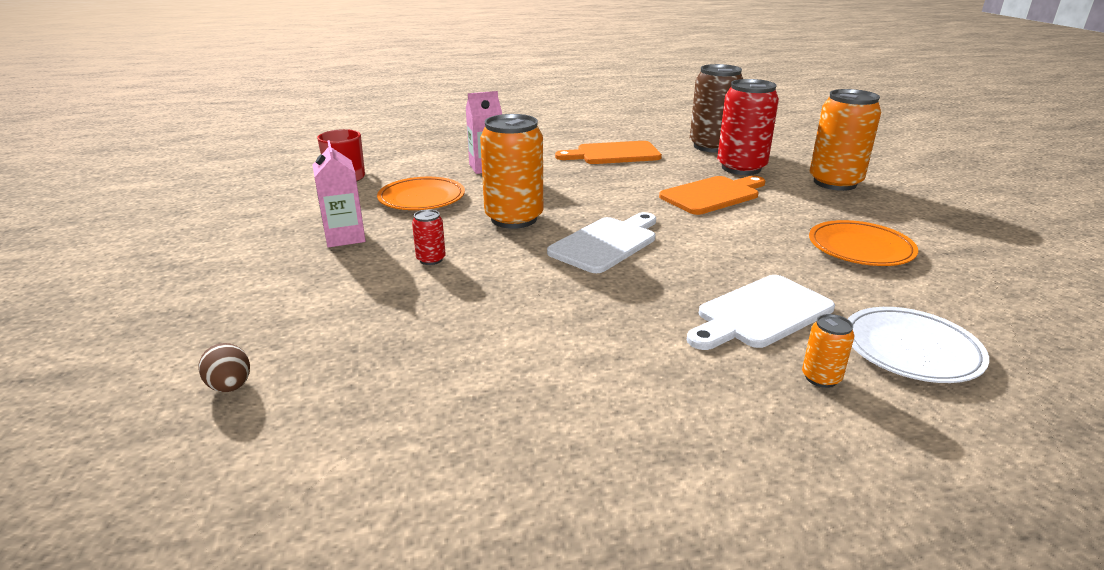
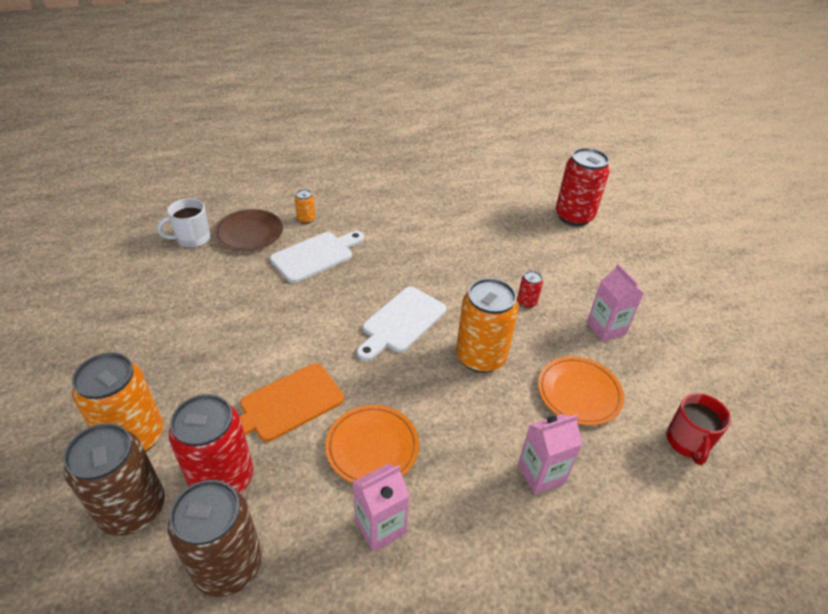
camera: 175 degrees right, 15 degrees up
brown egg [198,343,250,392] -> red can [556,148,610,226]
orange cutting board [555,141,662,164] -> pink carton [353,463,410,552]
orange plate [809,220,918,266] -> orange plate moved to [325,405,419,483]
white plate [848,307,989,383] -> brown plate [214,209,283,251]
none -> brown can [63,423,165,536]
none -> white mug [157,198,211,248]

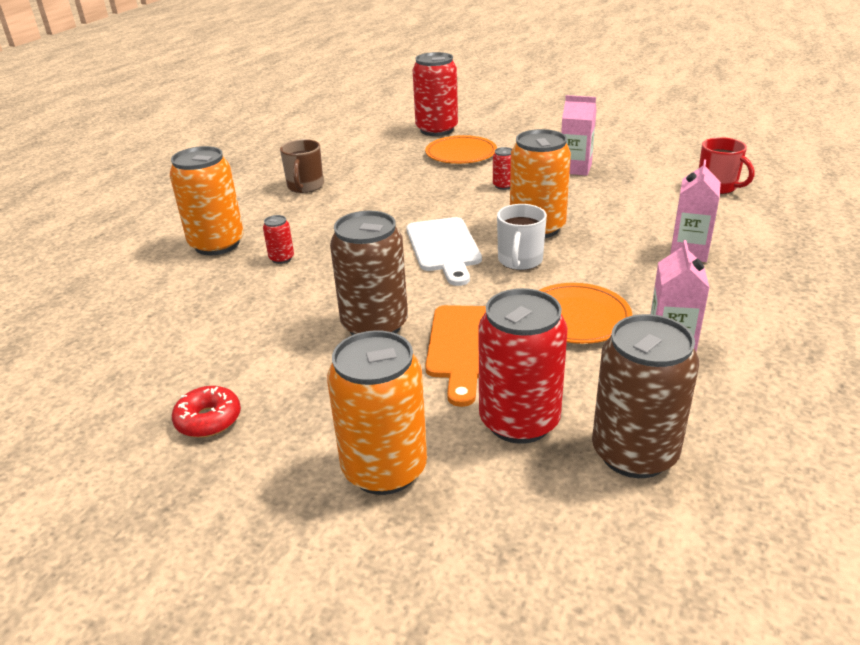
camera: 45 degrees left, 10 degrees down
brown can [63,423,165,536] -> brown can moved to [330,211,408,335]
white mug [157,198,211,248] -> white mug moved to [497,204,547,270]
brown plate [214,209,283,251] -> none
white cutting board [270,231,364,283] -> red can [263,215,294,264]
orange can [295,189,315,224] -> orange can [170,146,244,255], size x2.27
orange plate [538,357,624,426] -> orange plate moved to [425,135,497,164]
none -> red donut [172,386,241,438]
none -> brown mug [280,139,324,193]

